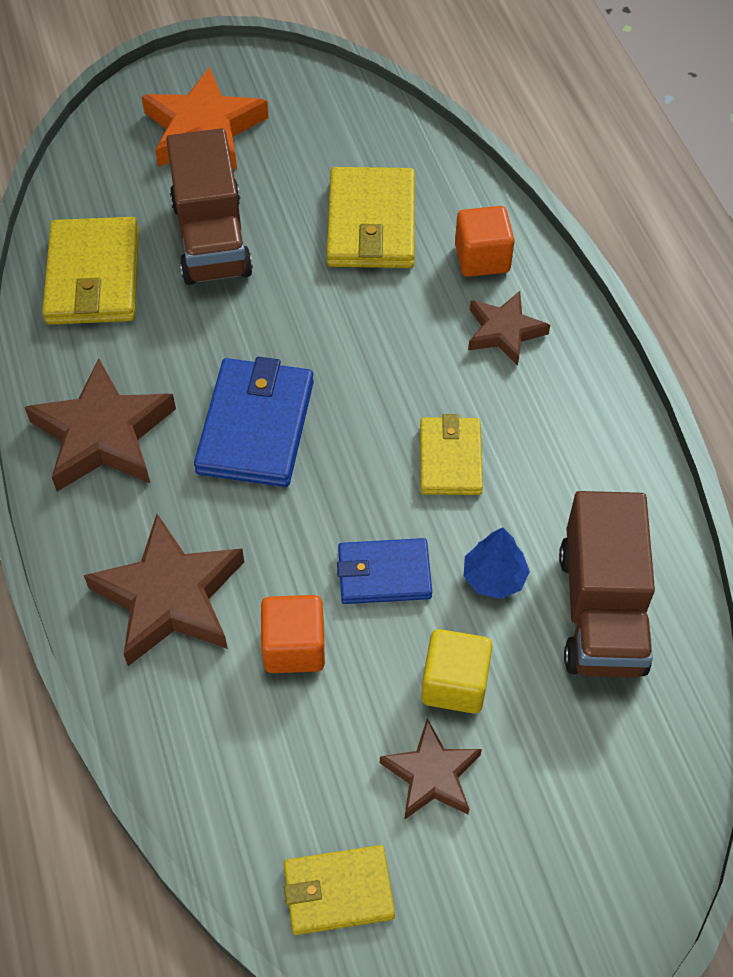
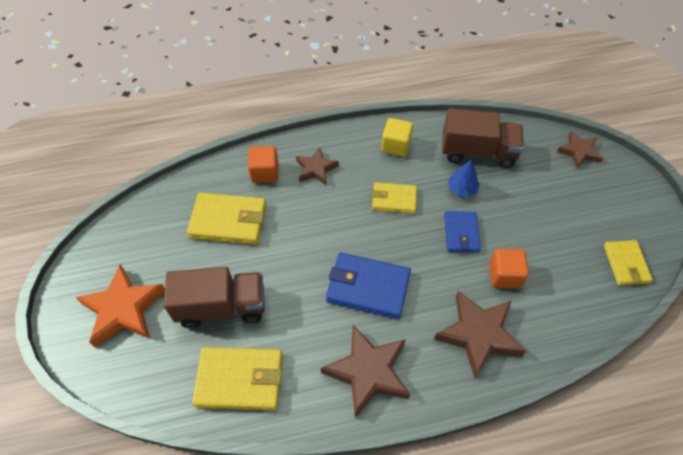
camera: 85 degrees left, 0 degrees up
brown star [380,719,482,820] -> brown star moved to [557,131,603,168]
yellow cube [421,629,493,714] -> yellow cube moved to [381,118,413,157]

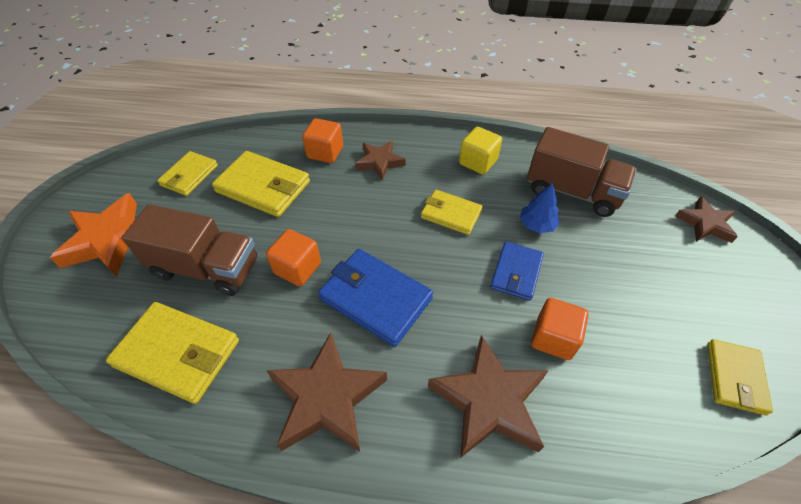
camera: 20 degrees right, 5 degrees down
none -> yellow wallet [157,151,218,196]
none -> orange cube [266,229,321,286]

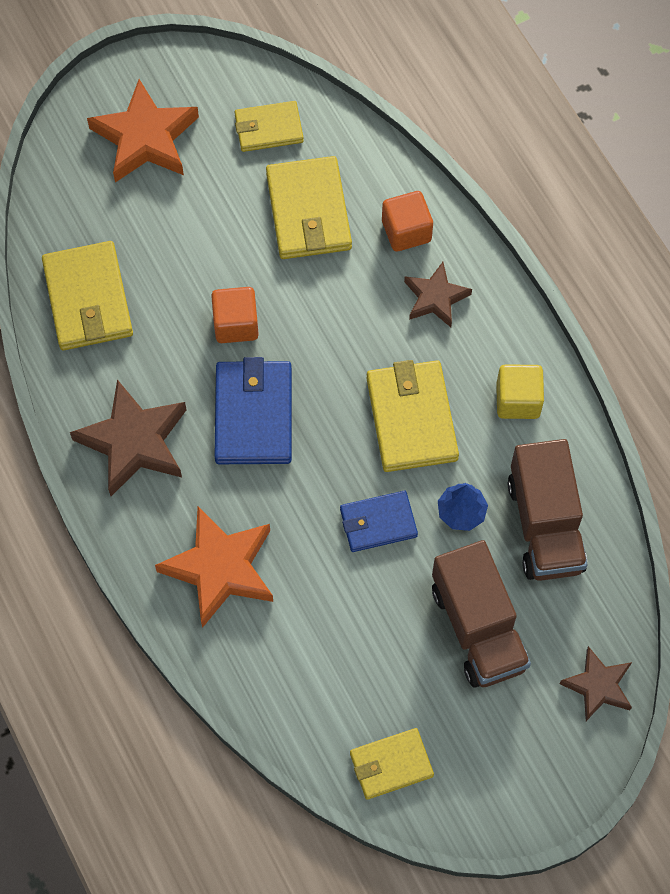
camera: 55 degrees right, 15 degrees up
brown truck [122,204,257,296] -> brown truck moved to [432,540,531,688]
yellow wallet [421,190,483,235] -> yellow wallet [366,360,459,472], size x1.58
brown star [428,335,549,458] -> orange star [155,506,273,628]
orange cube [531,298,589,360] -> none

